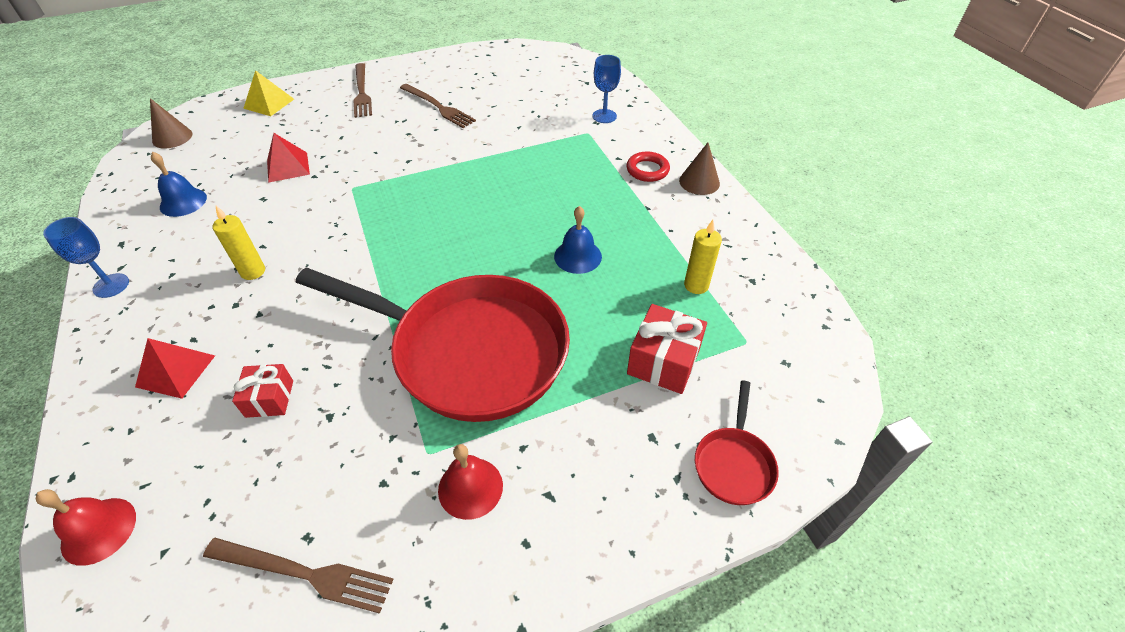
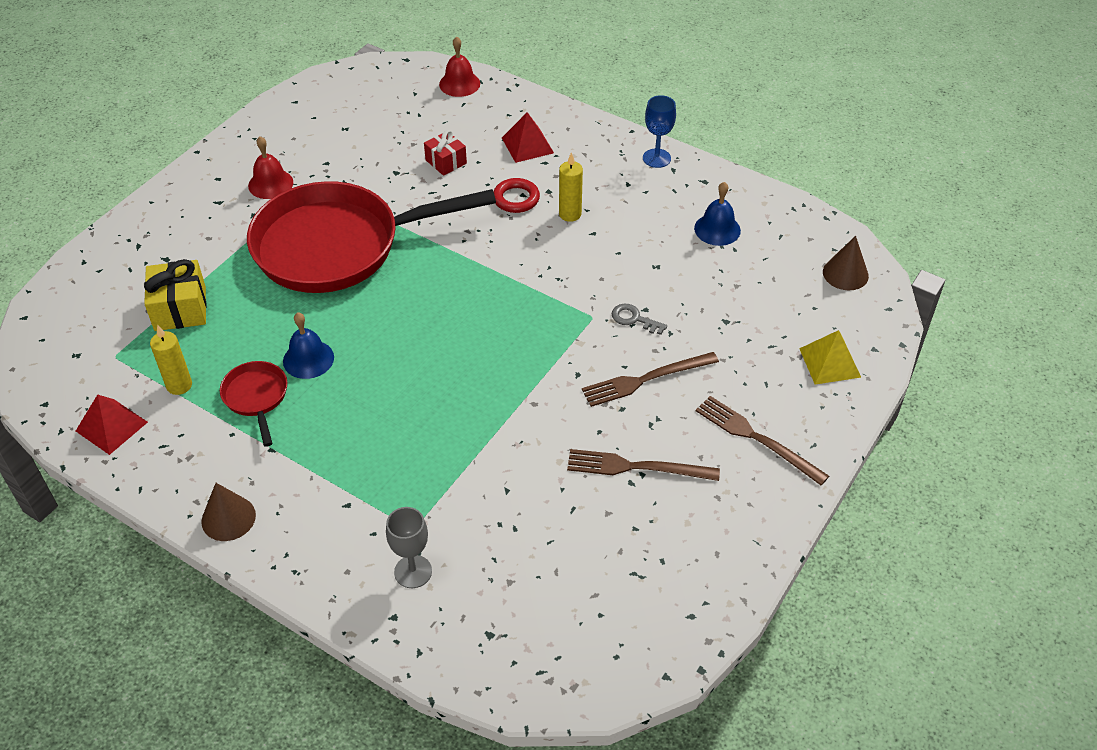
camera: 145 degrees right, 0 degrees up
brown fork [203,538,394,614] -> brown fork moved to [582,352,719,407]
red pyramid [267,133,310,183] -> red pyramid moved to [76,394,148,455]
blue goblet [593,55,621,123] -> grey goblet [386,507,432,588]
red ring [626,152,670,182] -> red ring moved to [494,178,540,213]
red gift [627,304,707,394] -> yellow gift [144,259,207,331]
red pan [695,380,779,505] -> red pan moved to [220,361,287,447]
none -> grey key [612,304,667,335]

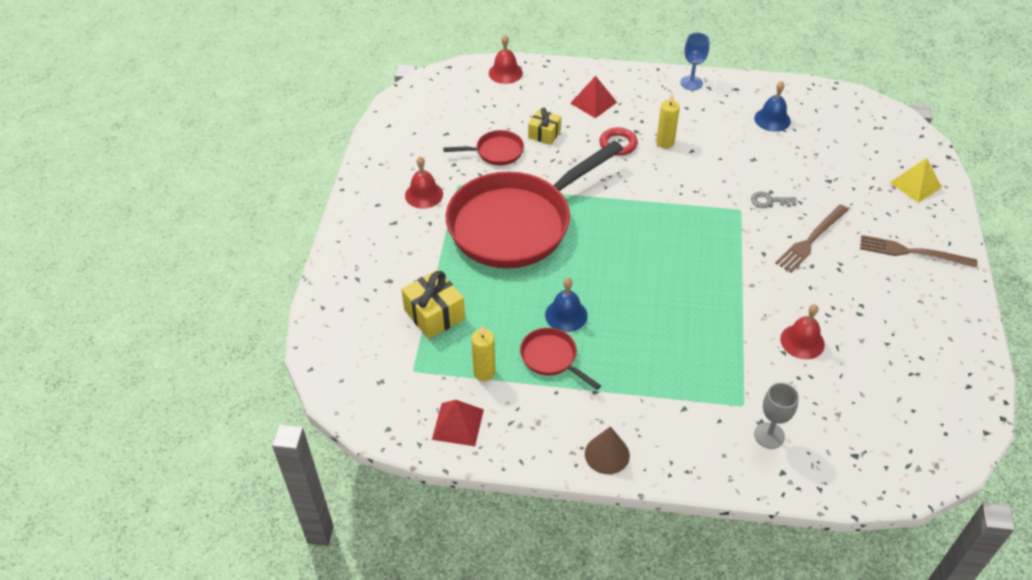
camera: 25 degrees left, 0 degrees up
red gift [424,130,467,176] -> yellow gift [528,108,561,145]
brown fork [567,449,720,481] -> none
brown cone [823,236,869,290] -> none
none -> red pan [443,130,524,165]
none -> red bell [780,304,825,359]

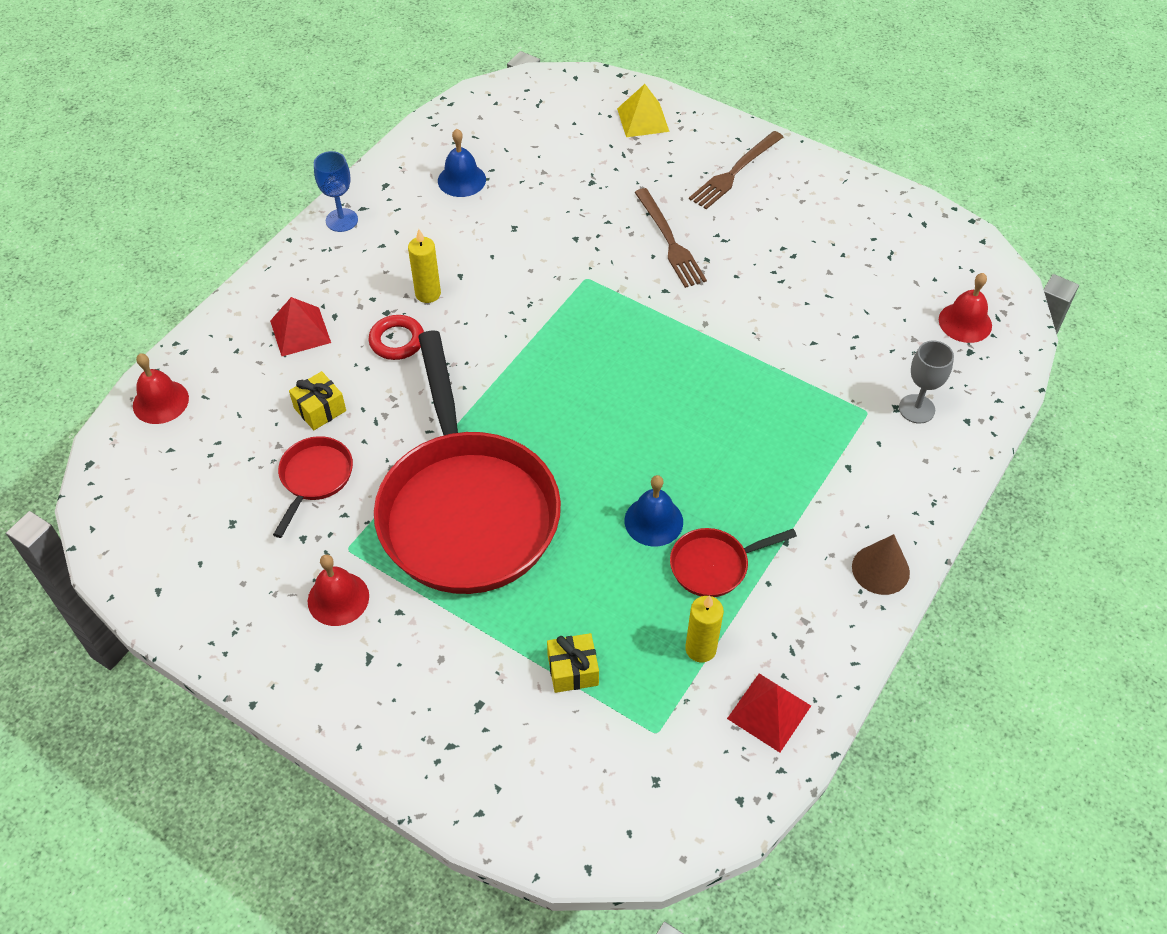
camera: 65 degrees left, 5 degrees up
yellow gift [401,269,465,339] -> yellow gift [547,633,599,693], size x0.65
grey key [751,192,797,208] -> none
red bell [780,304,825,359] -> red bell moved to [939,273,992,343]

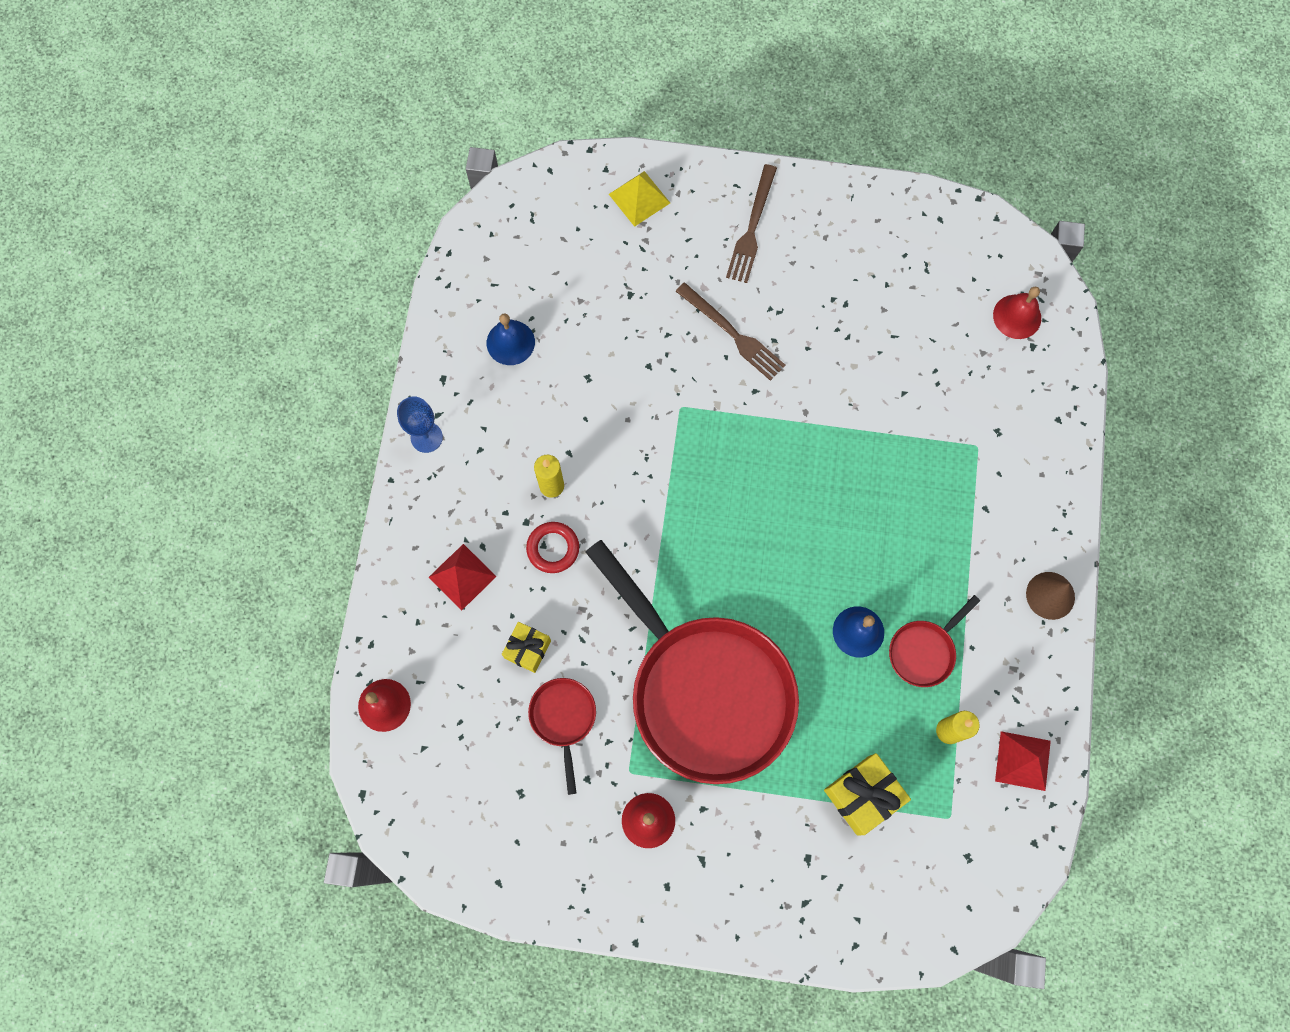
camera: 25 degrees left, 20 degrees up
yellow gift [547,633,599,693] -> yellow gift [824,753,911,836], size x1.54
grey goblet [899,341,954,423] -> none

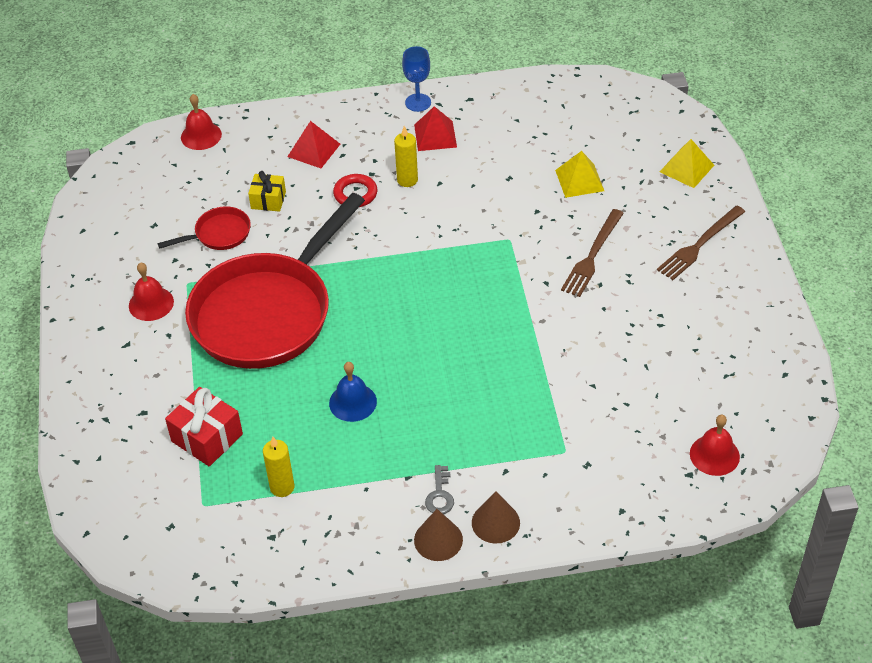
camera: 75 degrees right, 25 degrees down
blue bell [487,313,535,365] -> none
brown fork [726,164,777,283] -> brown fork turned 45 degrees counterclockwise [657,206,745,280]
yellow gift [824,753,911,836] -> red gift [165,387,243,466]
red pan [889,595,980,687] -> none
red pyramid [995,731,1051,791] -> red pyramid moved to [414,106,457,151]
none -> grey key [425,465,454,514]
none -> brown cone [472,491,520,543]
none -> yellow pyramid [555,151,604,198]

